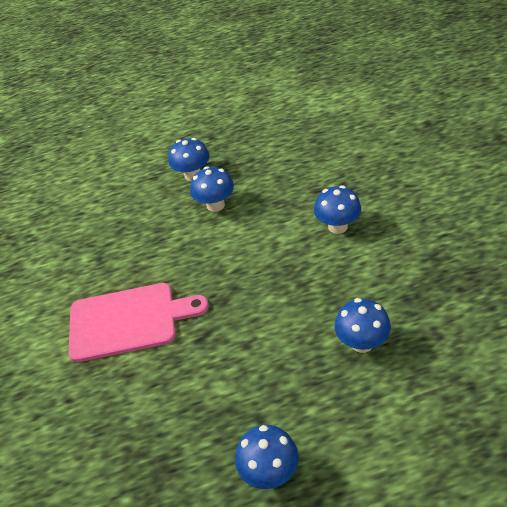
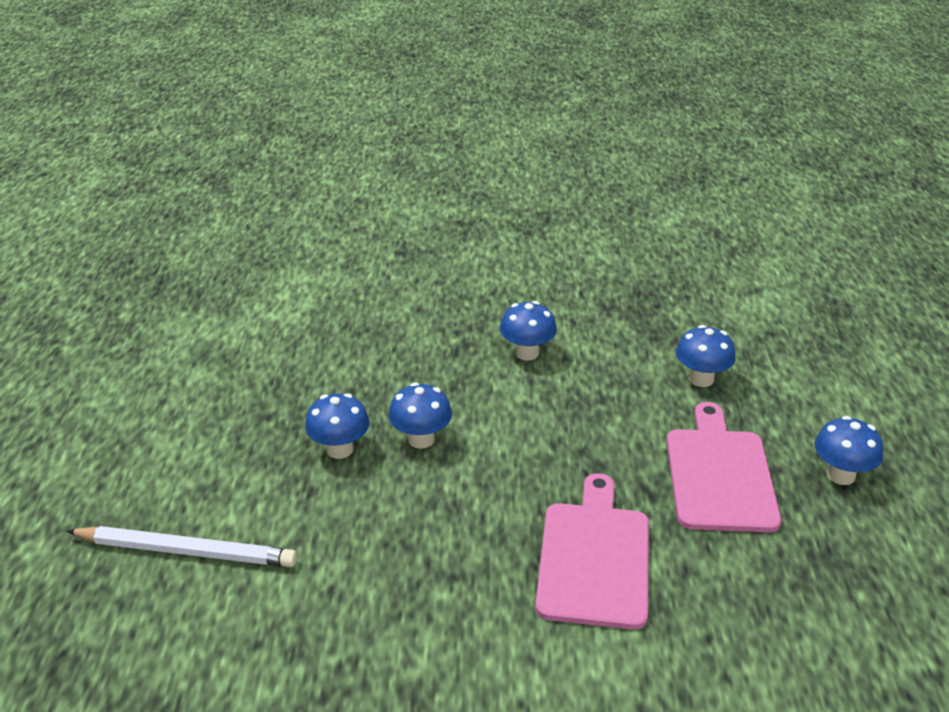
camera: 80 degrees left, 10 degrees down
none -> white pencil [66,526,297,567]
none -> pink cutting board [667,402,781,532]

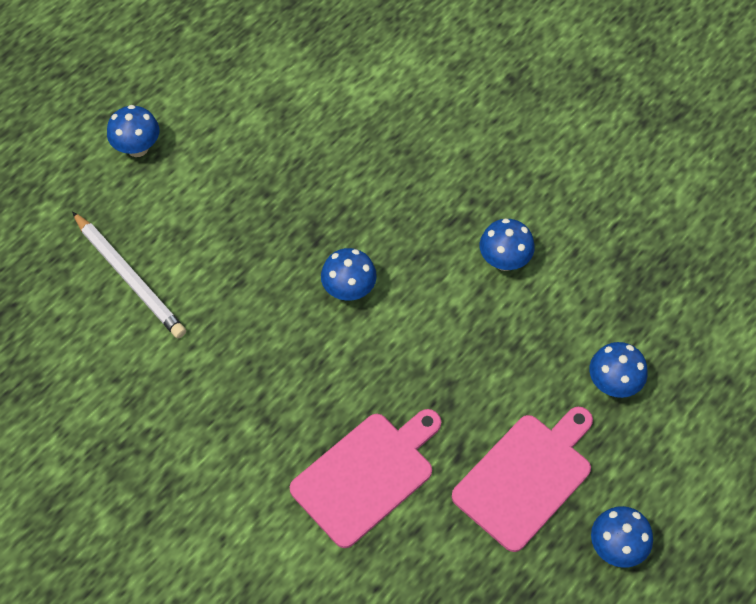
camera: 40 degrees right, 25 degrees up
blue mushroom [305,393,369,459] -> blue mushroom moved to [107,105,159,157]

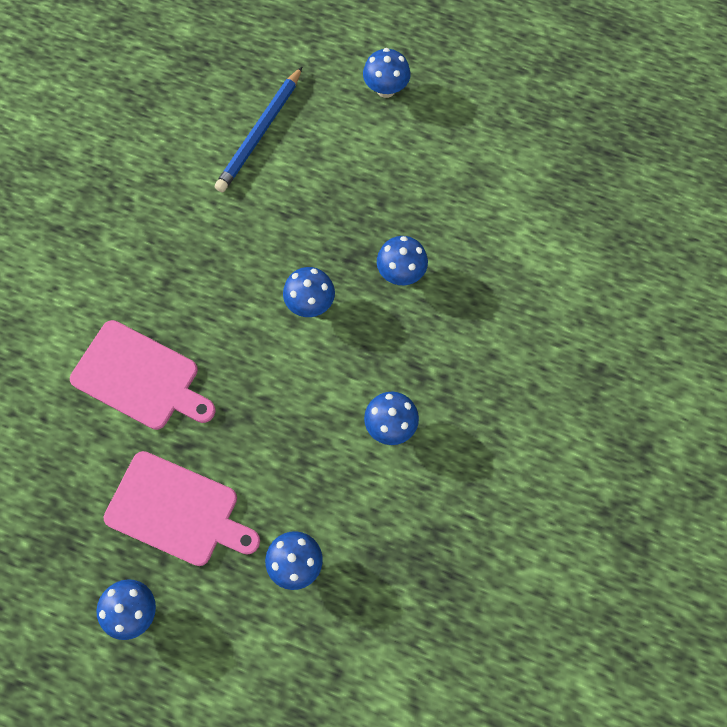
camera: 70 degrees right, 10 degrees up
white pencil [72,212,186,338] -> blue pencil [215,66,303,192]
none -> blue mushroom [377,236,428,285]

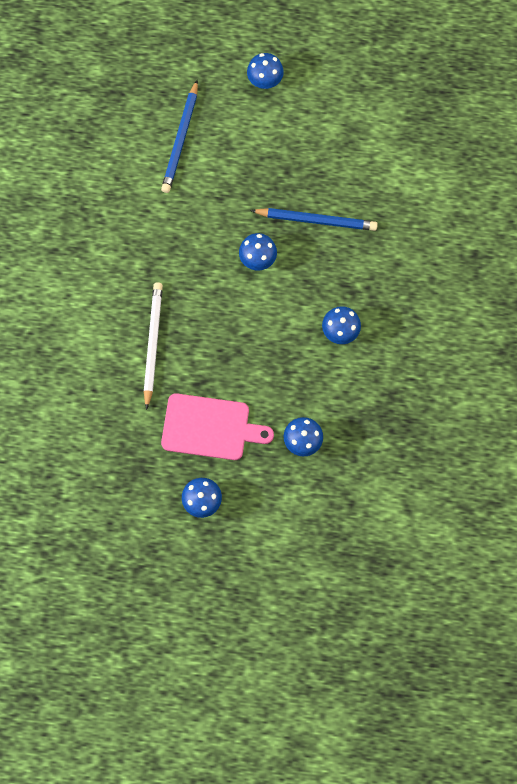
camera: 15 degrees left, 5 degrees up
pink cutting board [70,320,216,430] -> white pencil [144,282,163,410]
blue mushroom [377,236,428,285] -> blue pencil [250,208,378,231]

